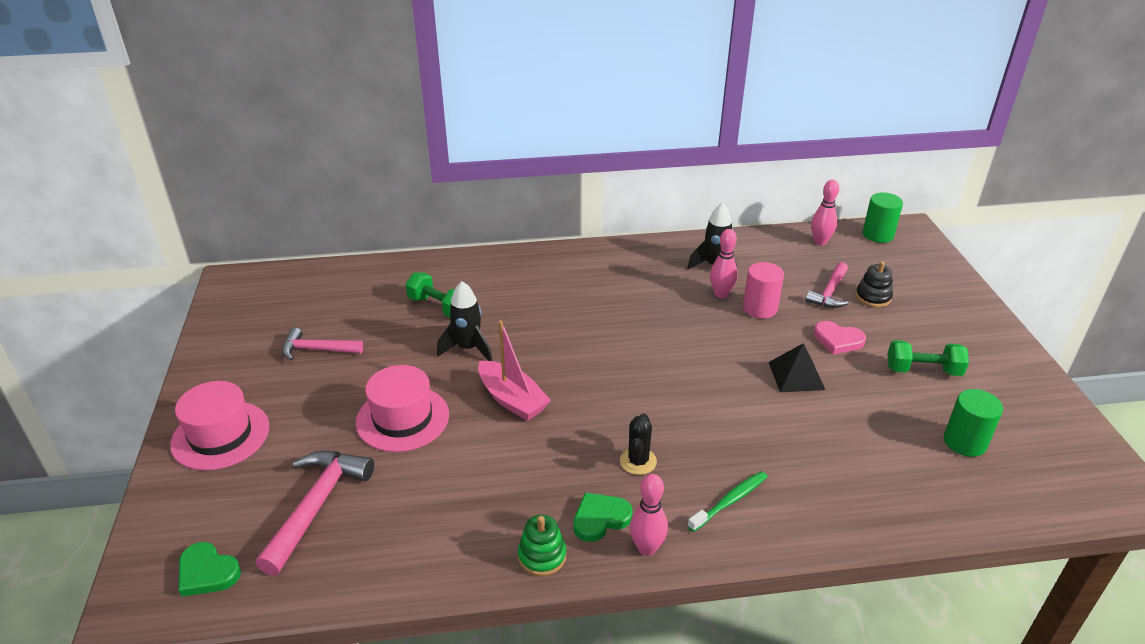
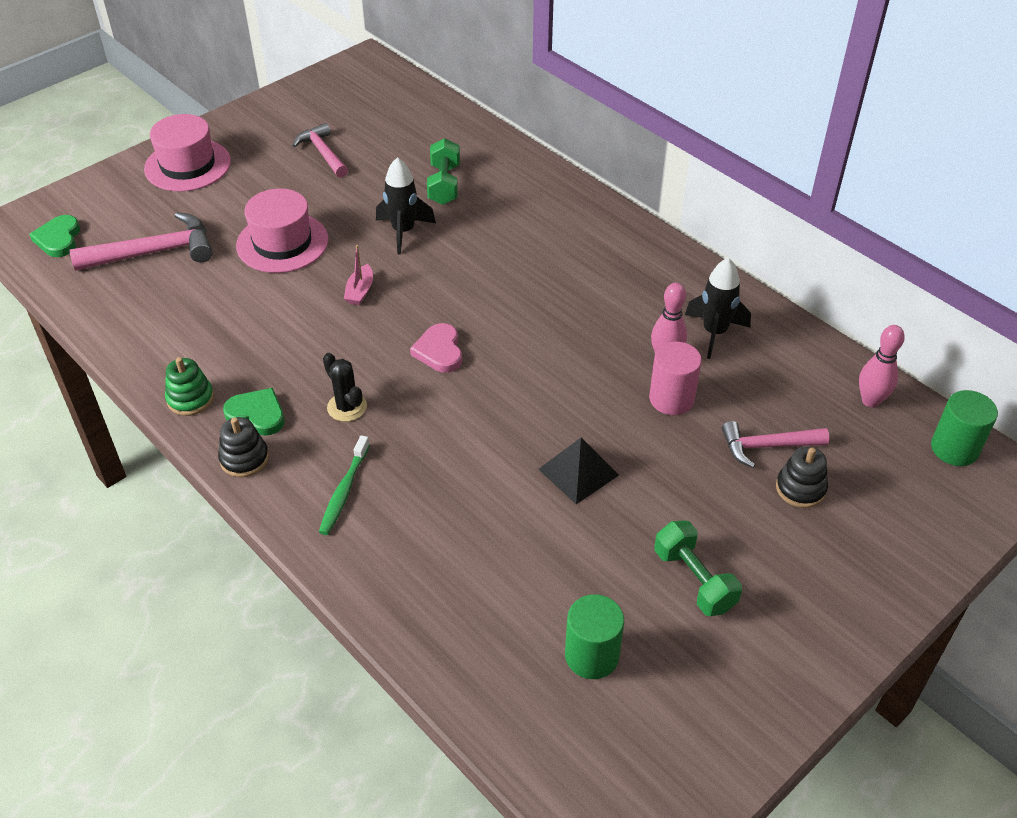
camera: 55 degrees right, 10 degrees up
pink boat [478,320,551,421] -> pink boat [344,245,373,305], size x0.55
black cactus [620,413,657,475] -> black cactus turned 75 degrees clockwise [323,353,367,422]
pink bowling pin [630,474,668,556] -> black stacking toy [218,417,269,477]
green toothbrush [688,471,768,532] -> green toothbrush turned 90 degrees clockwise [319,435,370,535]
pink heart [814,321,866,354] -> pink heart moved to [410,323,462,373]

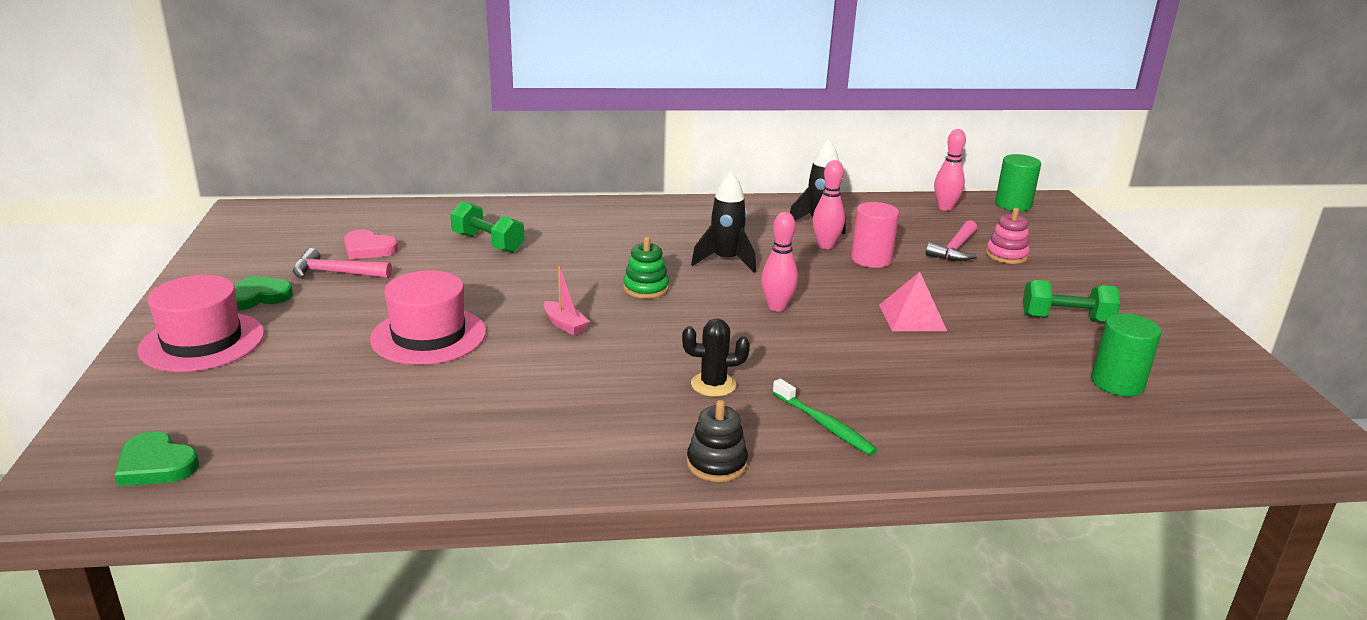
camera: 55 degrees left, 20 degrees down
pink hammer [70,212,213,271] -> none
green stacking toy [165,357,214,416] -> green stacking toy moved to [623,237,669,299]
green heart [223,388,285,436] -> green heart moved to [234,275,293,310]
black rocket [376,157,436,255] -> black rocket moved to [691,171,756,273]
pink heart [410,323,462,373] -> pink heart moved to [344,230,398,259]
black pyramid [538,438,619,504] -> pink pyramid [879,272,947,331]
black stacking toy [776,447,828,508] -> pink stacking toy [986,208,1030,264]
none -> pink bowling pin [761,212,798,311]

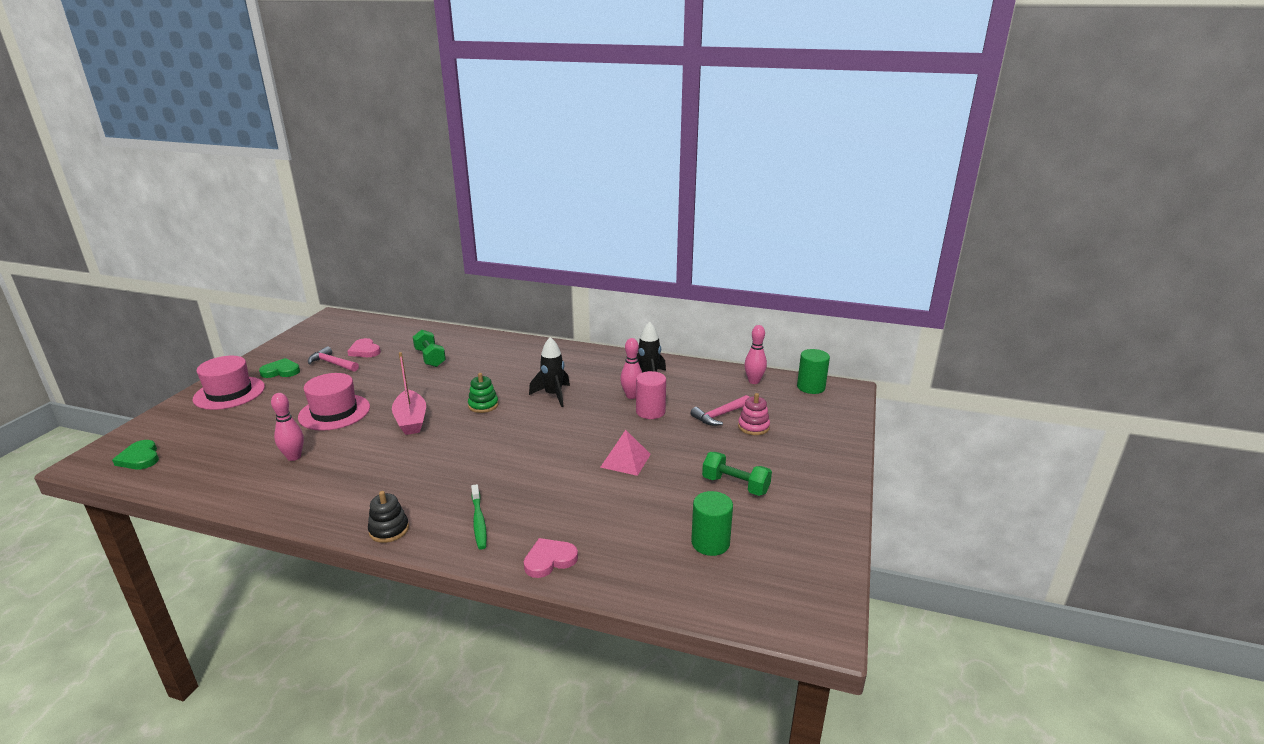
camera: 25 degrees right, 0 degrees up
pink boat [544,266,590,335] -> pink boat [392,352,426,435], size x1.82
black cactus [682,318,750,397] -> none
pink bowling pin [761,212,798,311] -> pink bowling pin moved to [271,393,304,461]
none -> pink heart [524,538,578,578]

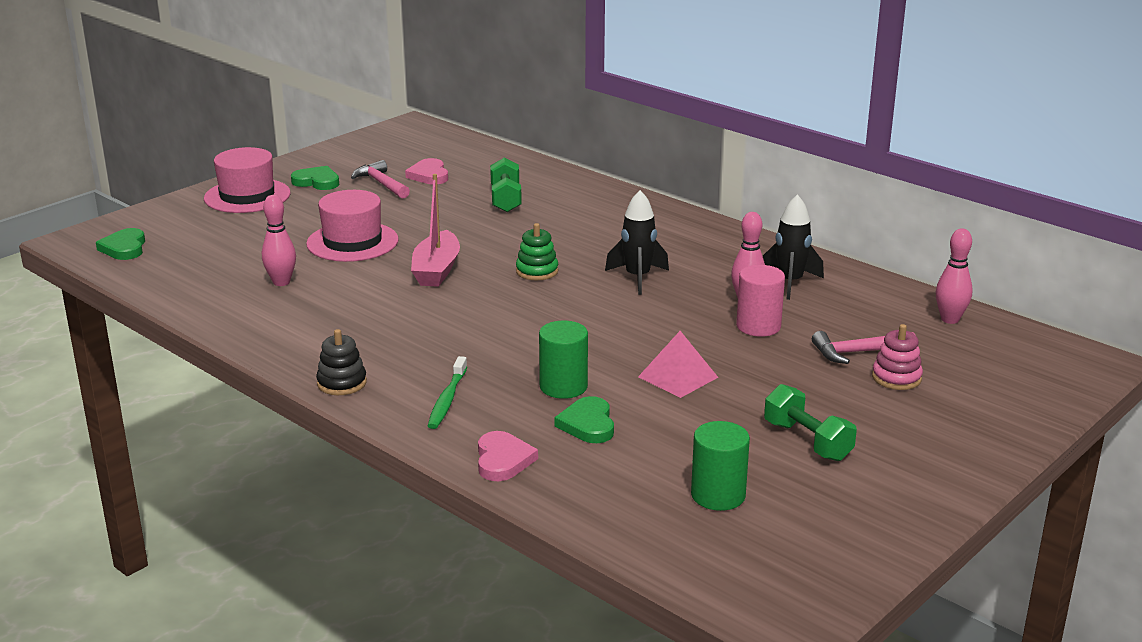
camera: 25 degrees right, 0 degrees up
pink heart [524,538,578,578] -> pink heart turned 90 degrees clockwise [478,431,538,481]
green cylinder [797,349,830,394] -> green cylinder moved to [539,321,588,399]
none -> green heart [555,396,614,443]

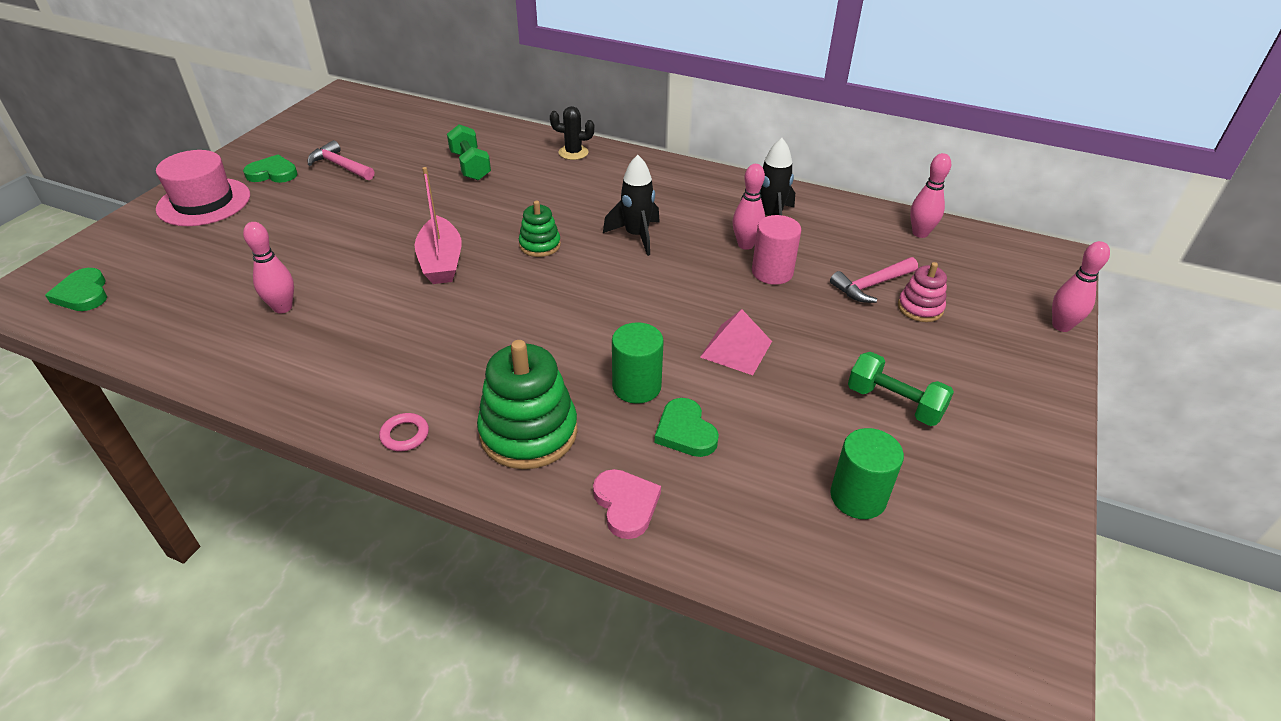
camera: 20 degrees left, 15 degrees up
pink hat [306,190,399,262] -> none
black stacking toy [316,329,367,395] -> pink ring [379,413,429,451]
pink heart [405,158,448,185] -> none
green toothbrush [428,356,467,429] -> green stacking toy [477,340,578,469]
none -> black cactus [550,106,594,160]
none -> pink bowling pin [1052,241,1110,332]

